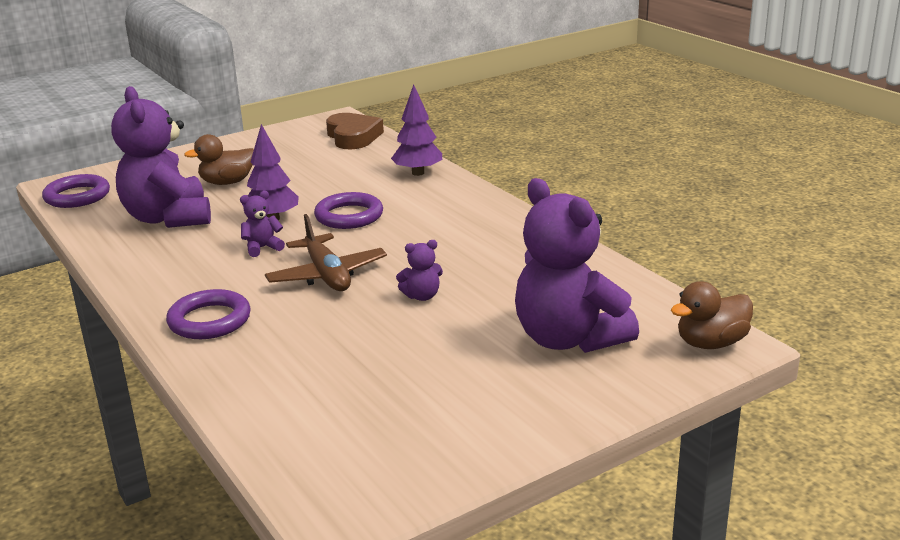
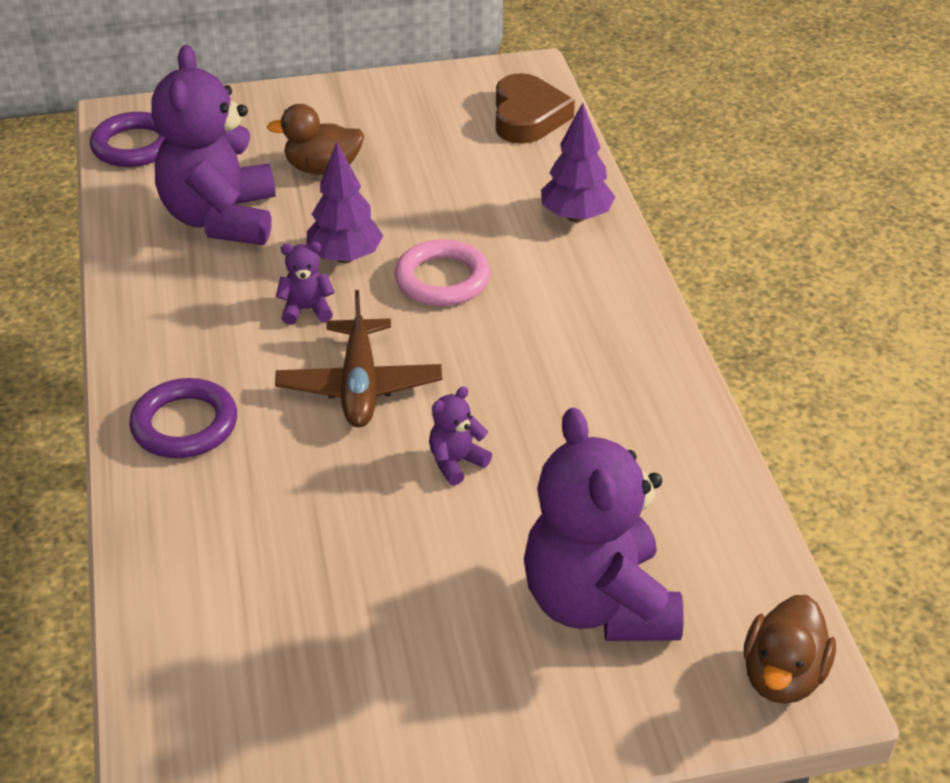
camera: 20 degrees right, 15 degrees up
purple ring [314,192,383,229] -> pink ring [395,239,490,306]
purple teddy bear [396,240,443,301] -> purple teddy bear turned 135 degrees clockwise [429,386,492,486]
brown duck [671,281,753,349] -> brown duck turned 60 degrees counterclockwise [744,595,836,704]

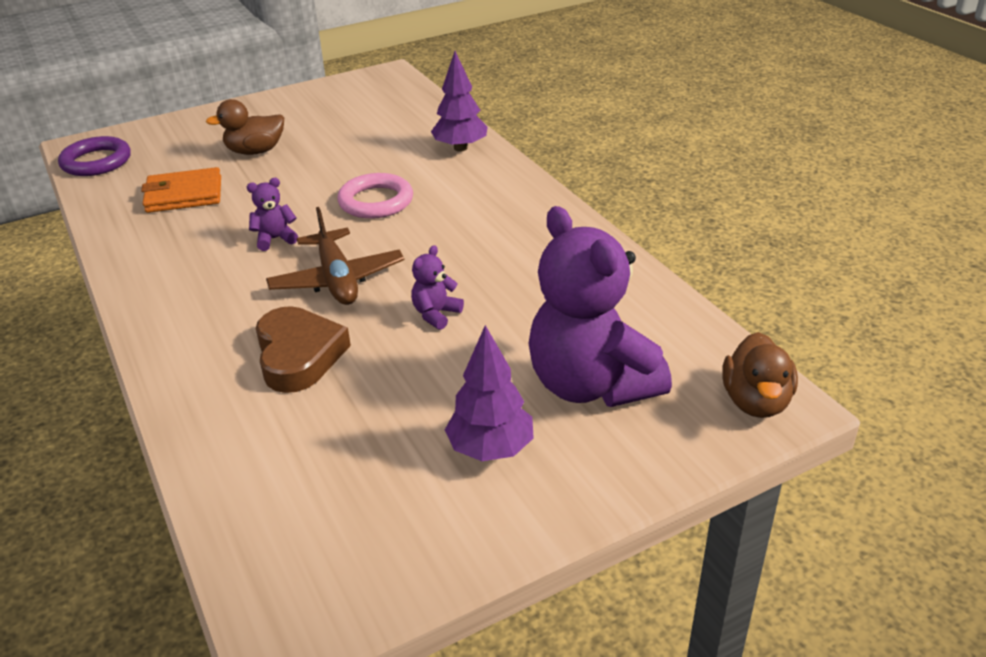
camera: 15 degrees left, 5 degrees down
purple ring [129,378,237,458] -> none
purple teddy bear [151,45,276,245] -> orange wallet [141,167,221,213]
purple tree [306,142,383,264] -> purple tree moved to [445,325,534,461]
brown heart [496,73,575,144] -> brown heart moved to [256,306,351,393]

